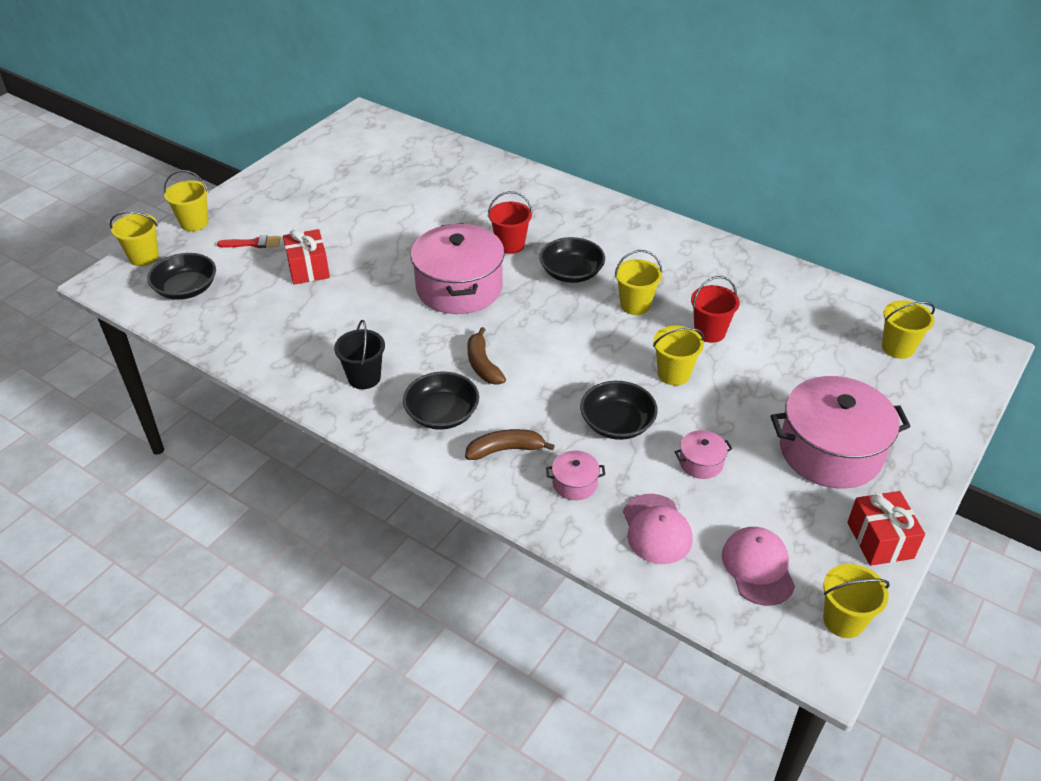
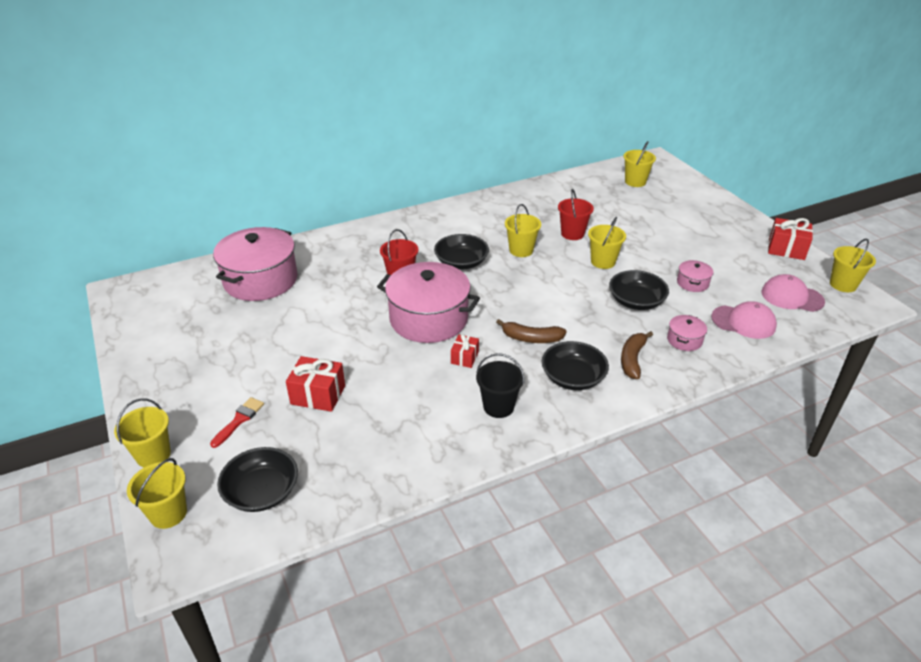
camera: 60 degrees left, 5 degrees down
pink pot [771,376,911,488] -> pink pot moved to [213,227,298,301]
none -> red gift [451,334,479,368]

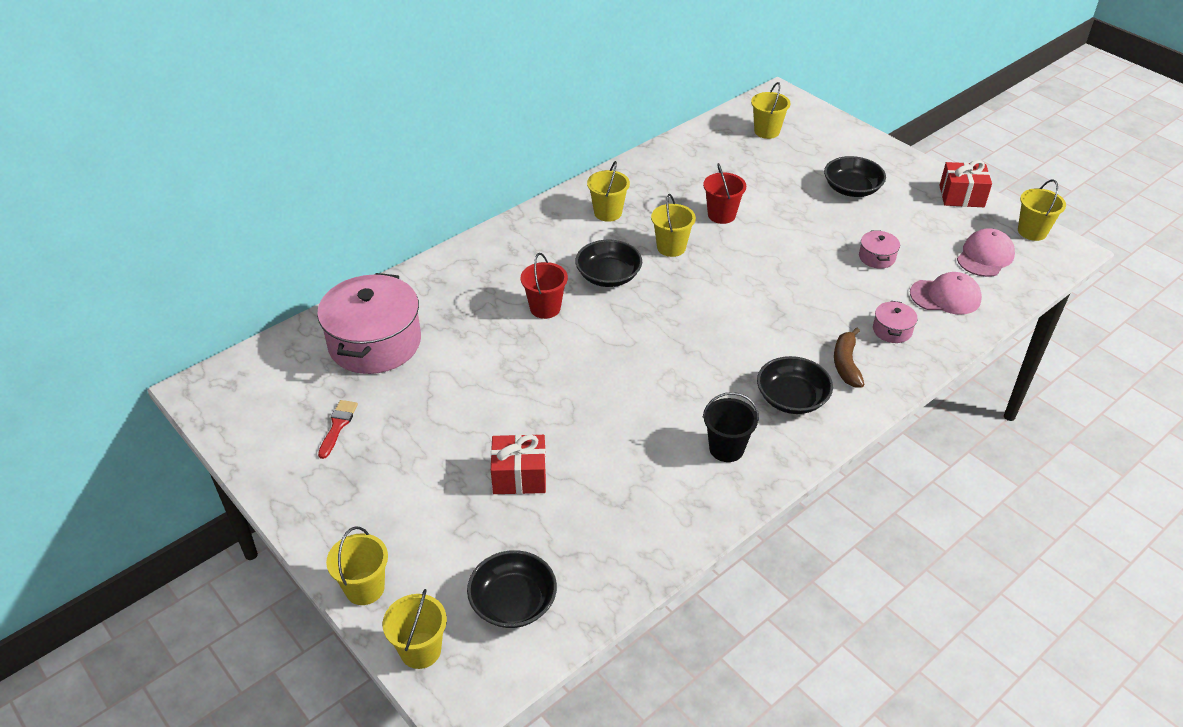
camera: 15 degrees left, 5 degrees up
red brush [210,397,264,448] -> red brush moved to [318,400,358,459]
pink pot [377,262,480,343] -> none
red gift [451,334,479,368] -> none
brown banana [496,319,567,343] -> none
yellow bucket [588,217,626,269] -> yellow bucket moved to [587,161,630,222]
black bowl [609,270,669,310] -> black bowl moved to [824,156,886,197]
pink cap [761,274,825,312] -> pink cap turned 120 degrees clockwise [957,228,1015,277]

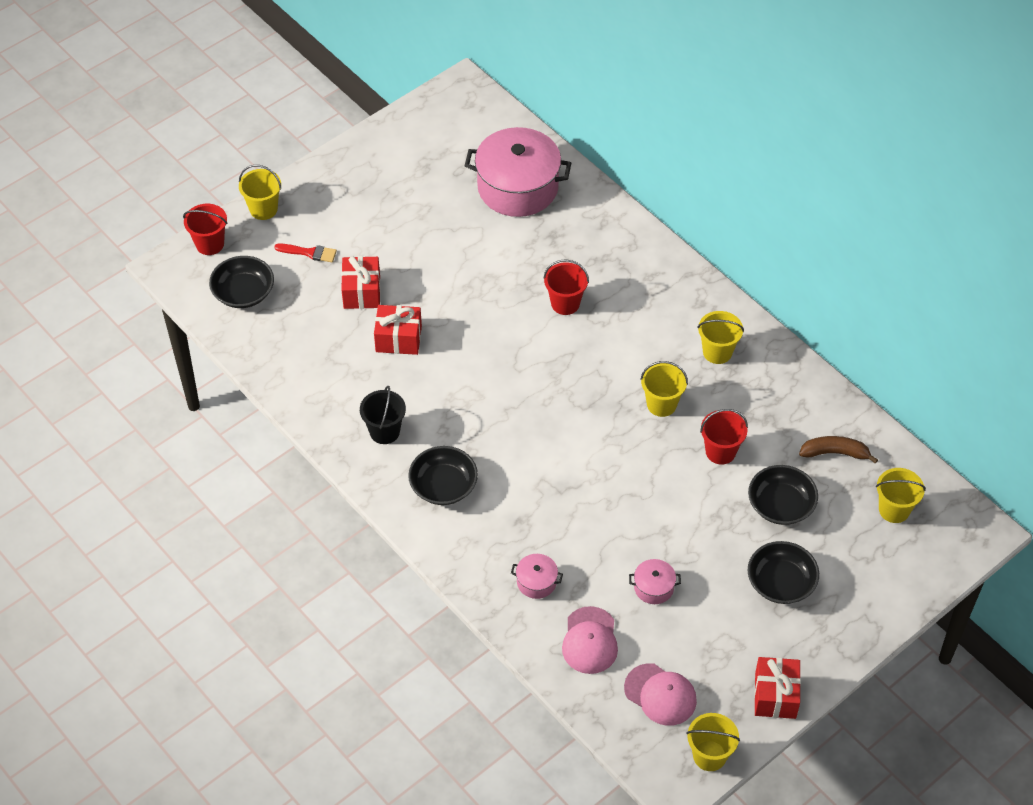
camera: 90 degrees right, 10 degrees up
red brush [318,400,358,459] -> red brush moved to [274,244,337,262]
yellow bucket [383,589,447,669] -> red bucket [183,204,227,255]
black bowl [575,240,642,287] -> black bowl moved to [748,465,818,525]
brown banana [834,328,865,387] -> brown banana moved to [799,436,878,464]
none -> red gift [374,305,422,355]

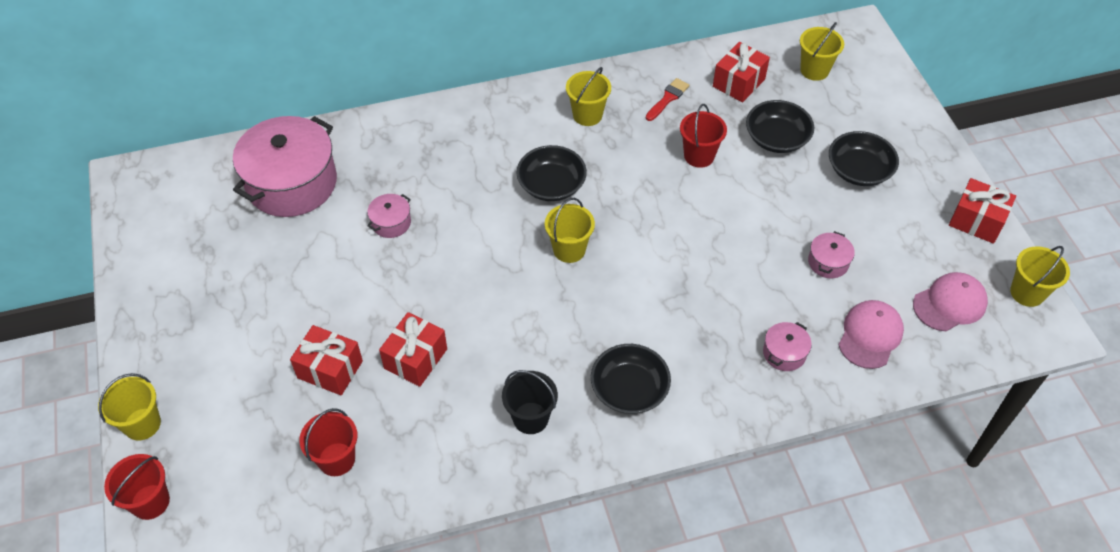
camera: 65 degrees left, 0 degrees up
black bowl [209,256,274,308] -> black bowl moved to [516,145,587,201]
red brush [274,244,337,262] -> red brush moved to [646,78,690,121]
red bucket [543,260,589,315] -> red bucket moved to [299,408,357,476]
pink cap [562,606,618,674] -> pink cap turned 90 degrees counterclockwise [838,300,904,369]
yellow bucket [640,361,688,417] -> yellow bucket moved to [545,198,595,263]
brown banana [799,436,878,464] -> red gift [713,42,770,102]
none -> pink pot [367,194,411,238]

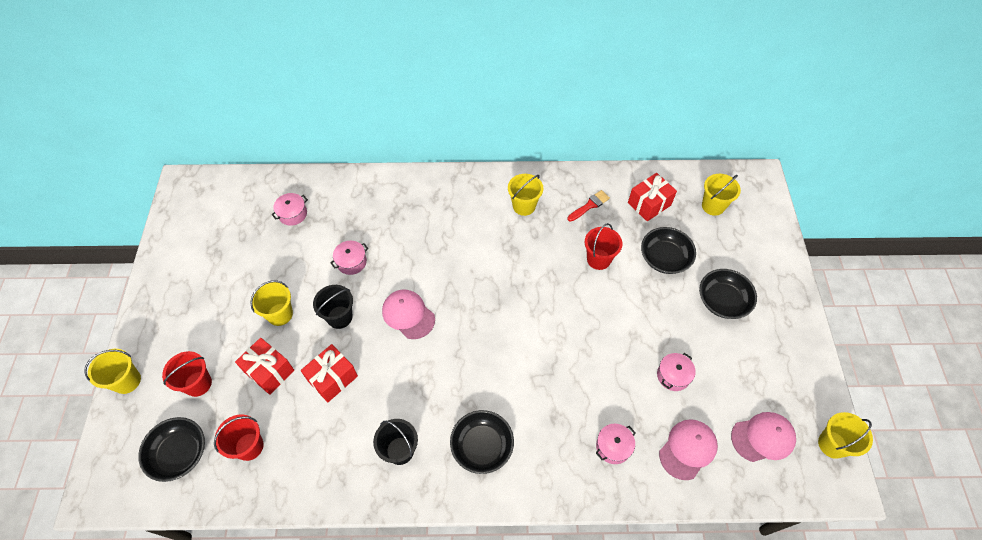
camera: 15 degrees right, 5 degrees up
red bucket [104,454,170,520] -> red bucket moved to [162,351,212,397]
pink pot [233,116,337,217] -> pink pot [271,193,308,226], size x0.43
black bowl [516,145,587,201] -> black bowl moved to [138,417,205,482]
yellow bucket [545,198,595,263] -> yellow bucket moved to [250,280,293,326]
red gift [949,178,1016,244] -> none
none -> black bucket [313,285,353,329]
none -> pink cap [382,289,435,339]

